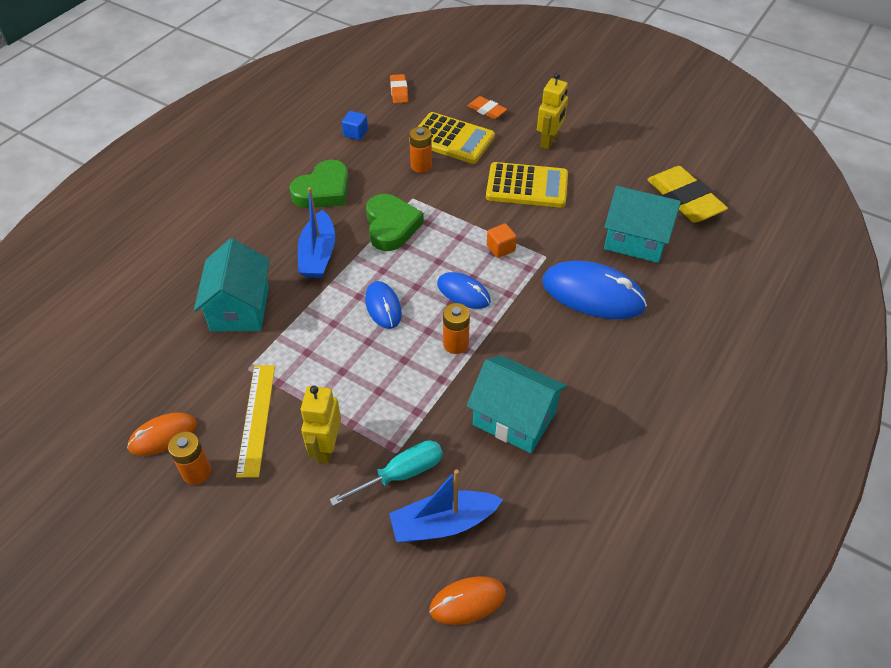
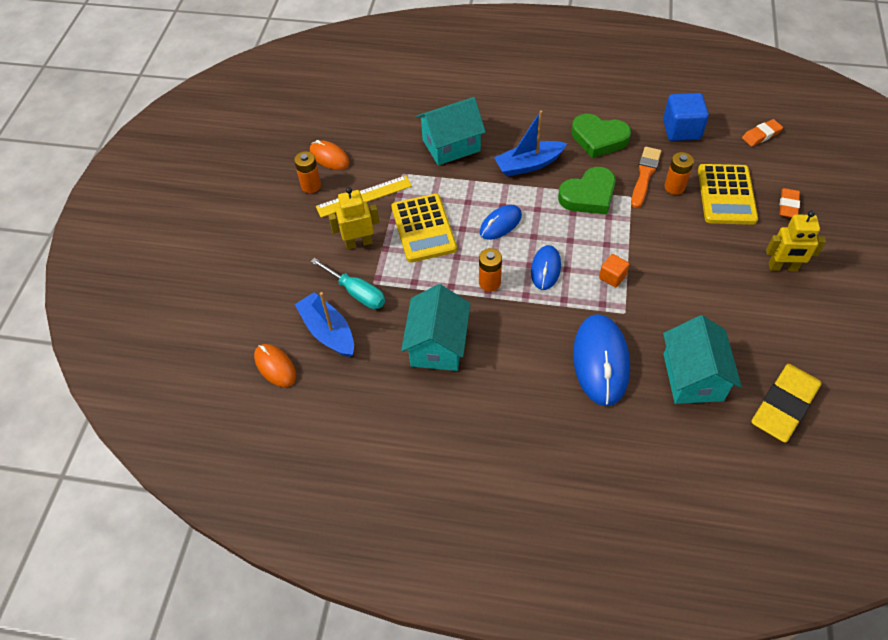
camera: 70 degrees right, 5 degrees up
blue cube [342,111,368,140] -> blue cube [663,93,709,141], size x1.81
yellow calculator [486,162,568,208] -> yellow calculator moved to [391,194,457,262]
none -> orange brush [631,147,661,208]

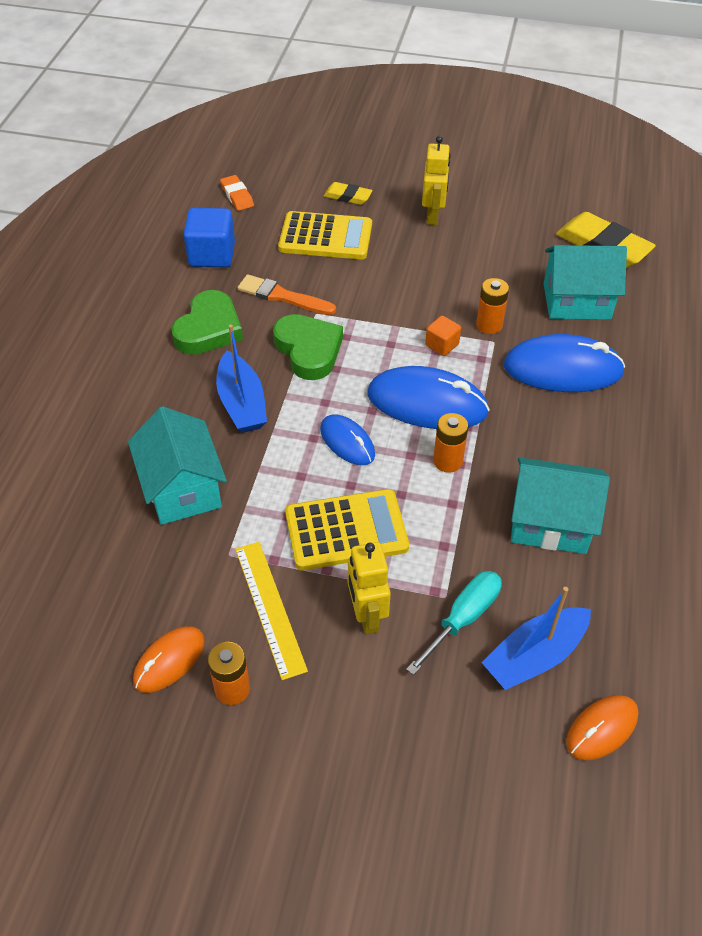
camera: 90 degrees left, 5 degrees down
blue mouse [531,245,561,290] -> blue mouse [367,366,490,429], size x1.75
orange battery [664,152,694,195] -> orange battery moved to [476,278,509,334]
orange eraser [779,188,800,218] -> yellow eraser [324,182,372,205]

